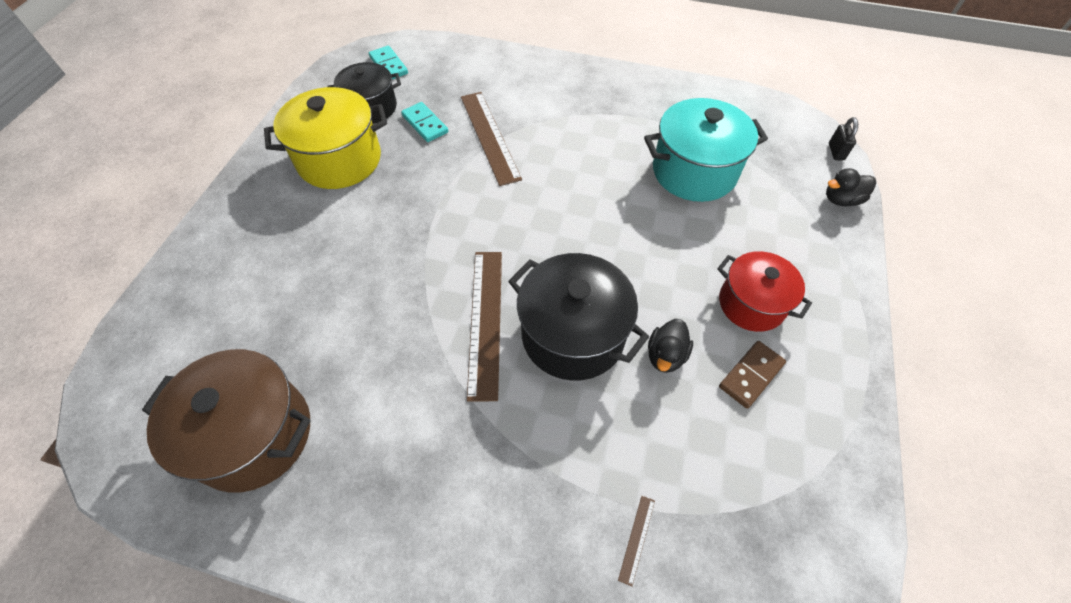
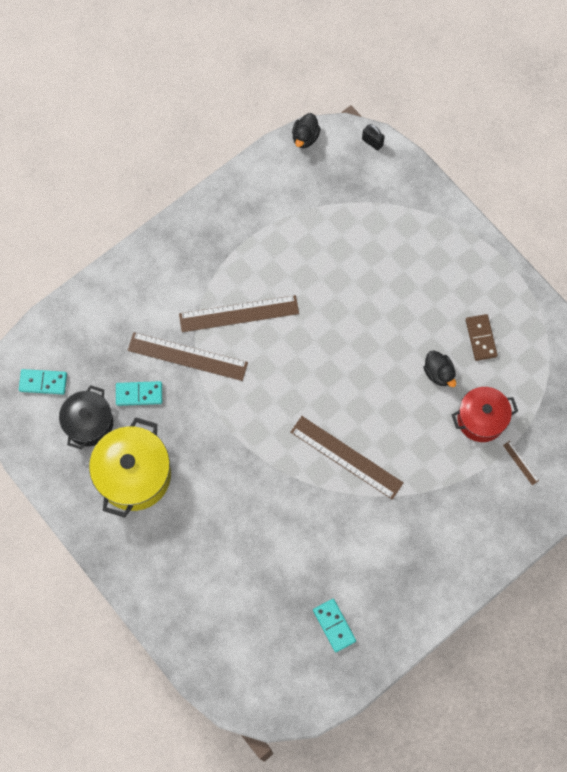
camera: 55 degrees left, 15 degrees up
brown pot [142,349,311,493] -> turquoise domino [313,599,356,652]
black pot [508,253,649,381] -> none
turquoise pot [644,98,768,202] -> none
red pot [717,251,812,332] -> red pot moved to [452,387,518,442]
black duck [826,168,876,206] -> black duck moved to [292,113,321,148]
none -> brown ruler [179,295,299,332]

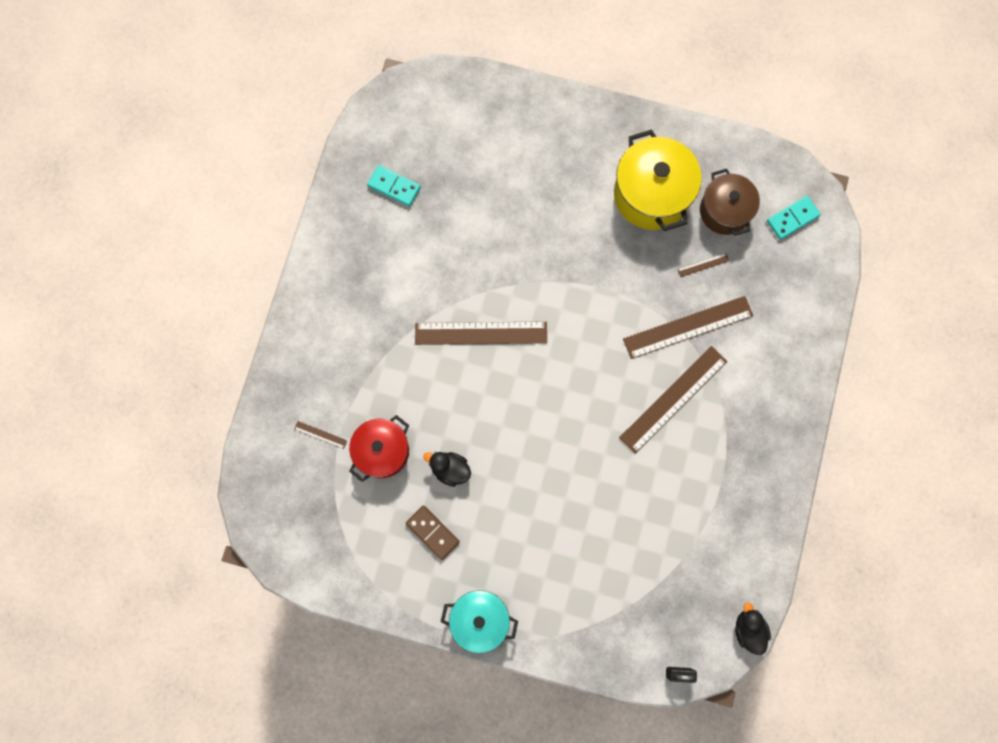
camera: 145 degrees right, 5 degrees up
black pot [59,385,113,450] -> brown pot [700,168,760,236]
turquoise domino [116,381,162,406] -> brown ruler [677,253,729,277]
none -> turquoise pot [441,590,518,653]

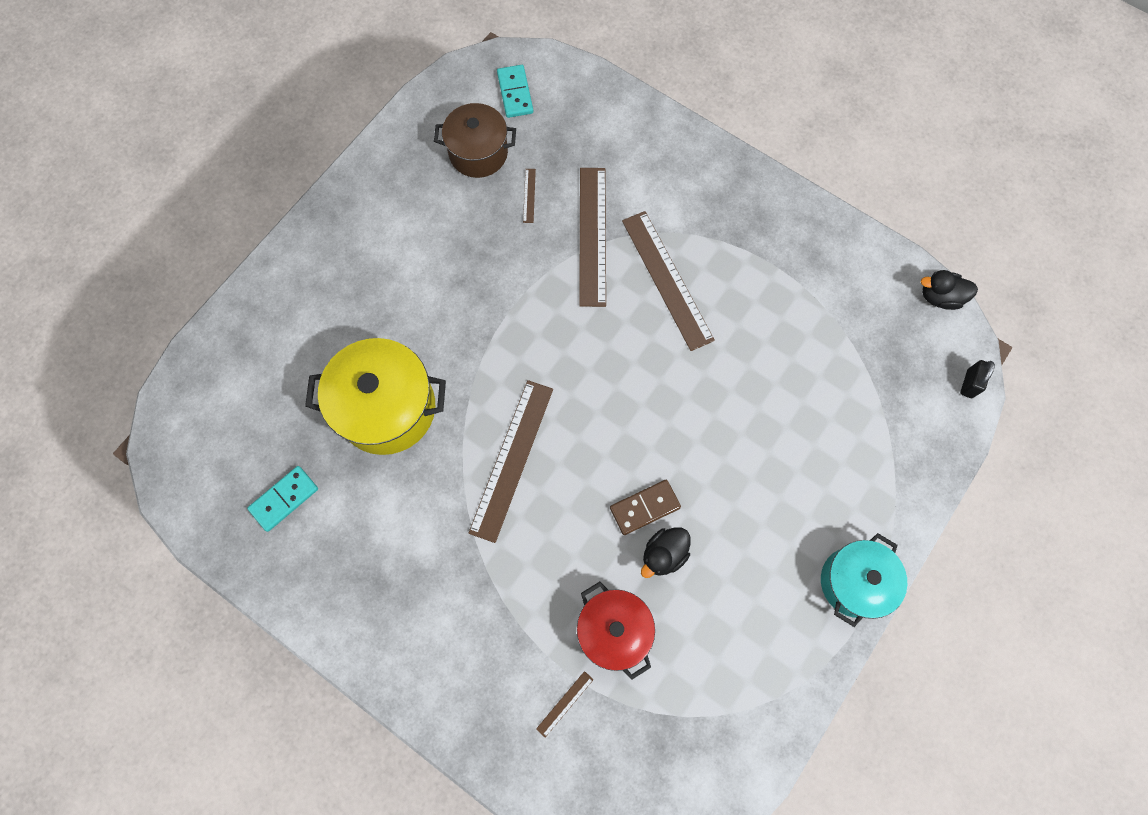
camera: 70 degrees left, 5 degrees down
brown domino [406,505,460,560] -> brown domino moved to [610,480,681,535]
yellow pot [614,129,702,231] -> yellow pot moved to [305,338,446,455]

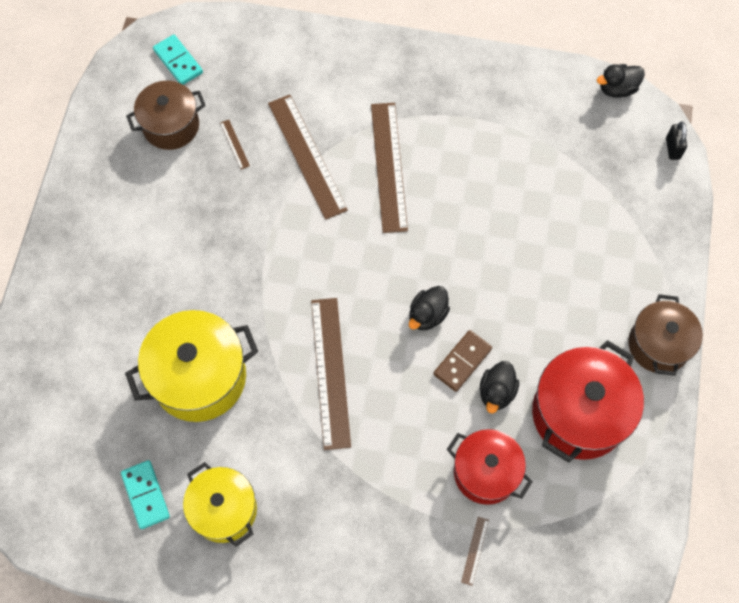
camera: 25 degrees left, 5 degrees down
turquoise domino [247,466,318,532] -> turquoise domino turned 45 degrees counterclockwise [121,460,170,529]
brown ruler [622,211,715,351] -> brown ruler turned 45 degrees clockwise [371,103,408,233]
turquoise pot [821,533,907,627] -> brown pot [628,294,703,376]
none -> yellow pot [183,462,257,547]
none -> black duck [409,286,450,330]
none -> red pot [532,340,644,463]

